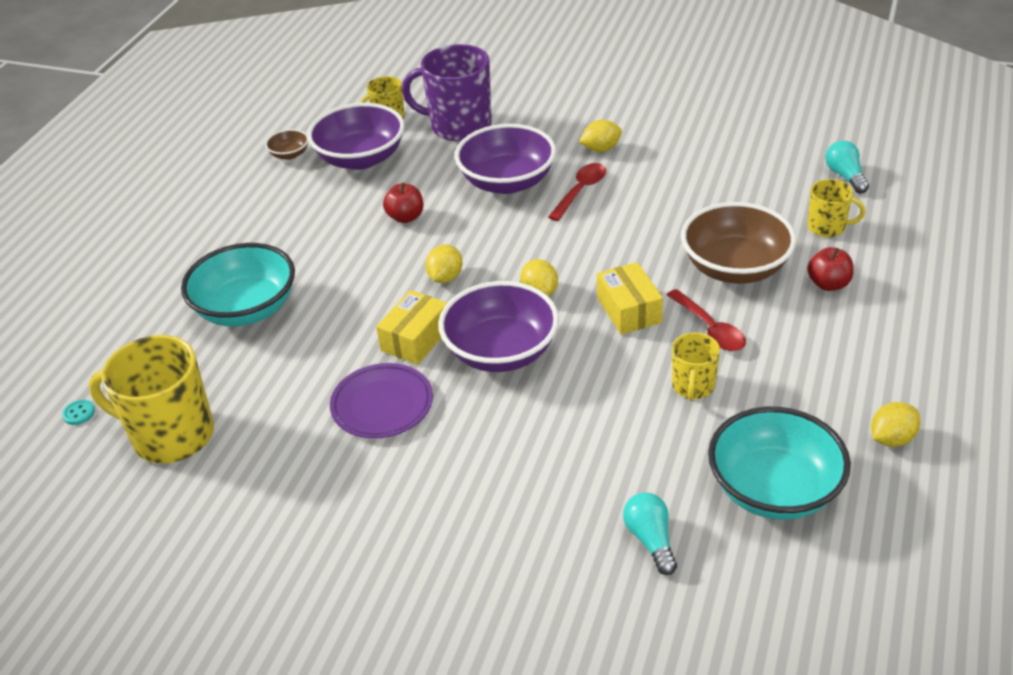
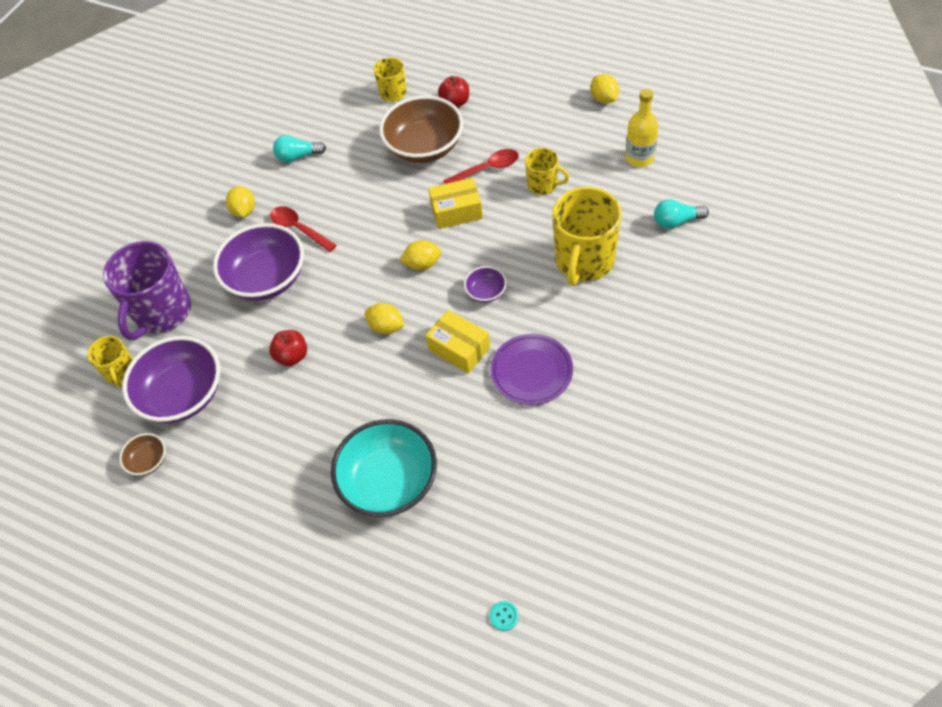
camera: 80 degrees left, 15 degrees up
yellow mug [89,335,214,464] -> yellow mug moved to [552,187,622,286]
purple bowl [438,281,559,372] -> purple bowl [464,266,507,303], size x0.46
turquoise bowl [708,407,851,520] -> yellow bottle [626,89,658,167]
turquoise light bulb [825,140,869,194] -> turquoise light bulb moved to [273,135,326,162]

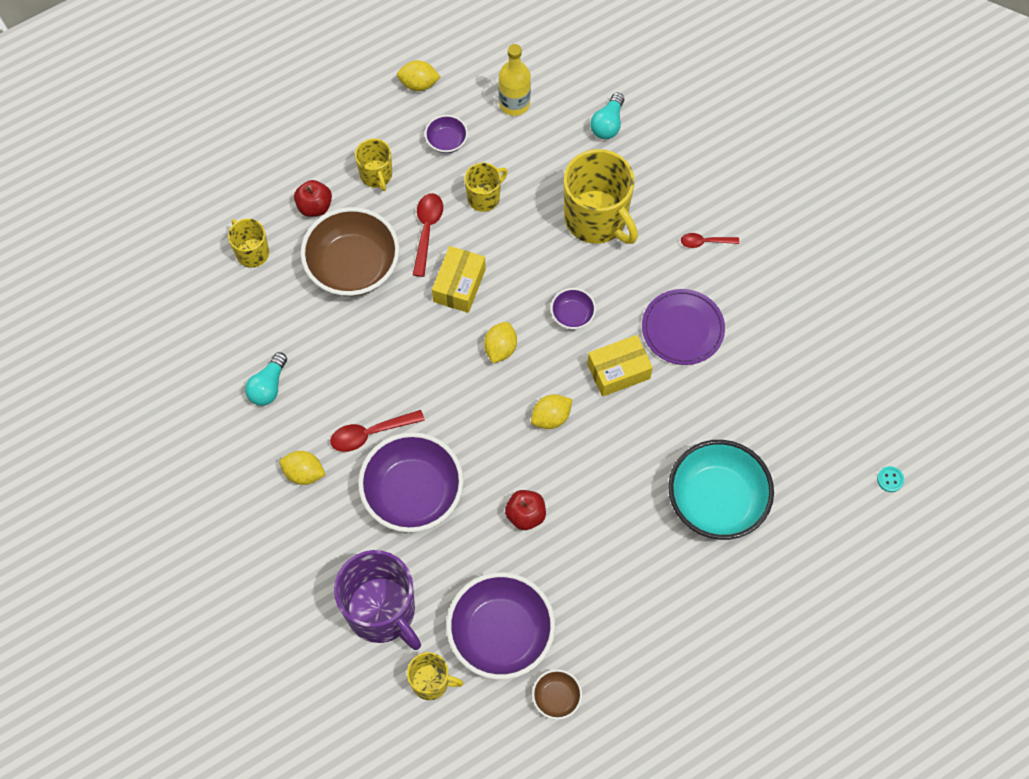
camera: 65 degrees left, 10 degrees up
none -> yellow mug [355,139,392,191]
none -> purple bowl [425,115,468,153]
none -> red spoon [681,233,739,248]

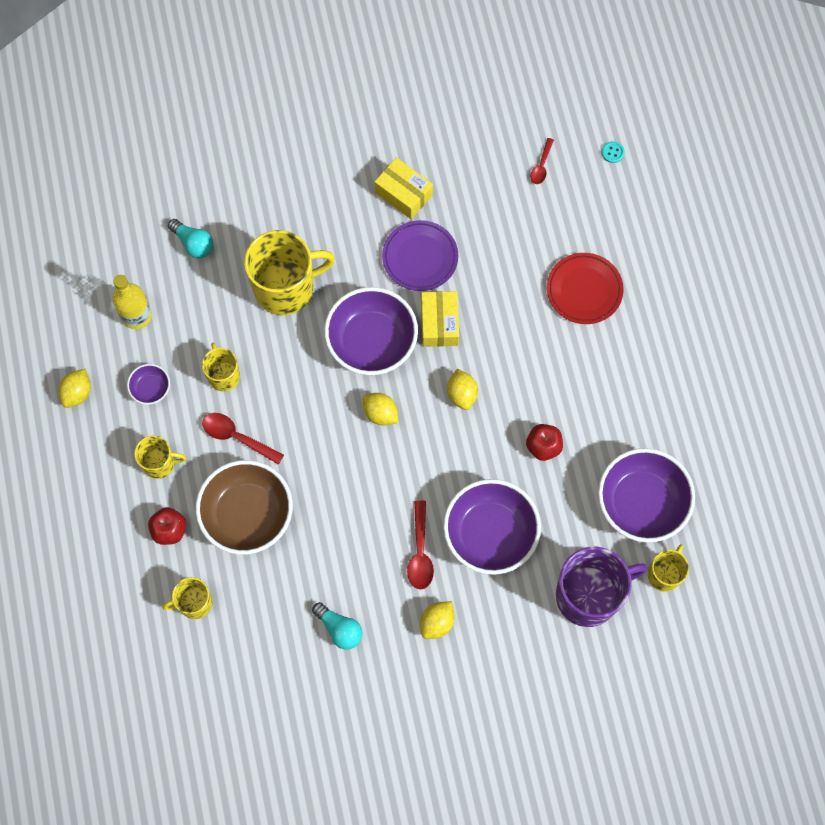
camera: 70 degrees left, 5 degrees up
yellow box [432,246,486,313] -> yellow box moved to [375,157,433,219]
brown bowl [532,669,582,720] -> none
purple bowl [551,288,596,329] -> purple bowl [324,287,418,375], size x2.18
turquoise bowl [668,440,774,540] -> red plate [547,253,624,324]
red spoon [681,233,739,248] -> red spoon moved to [530,138,554,184]

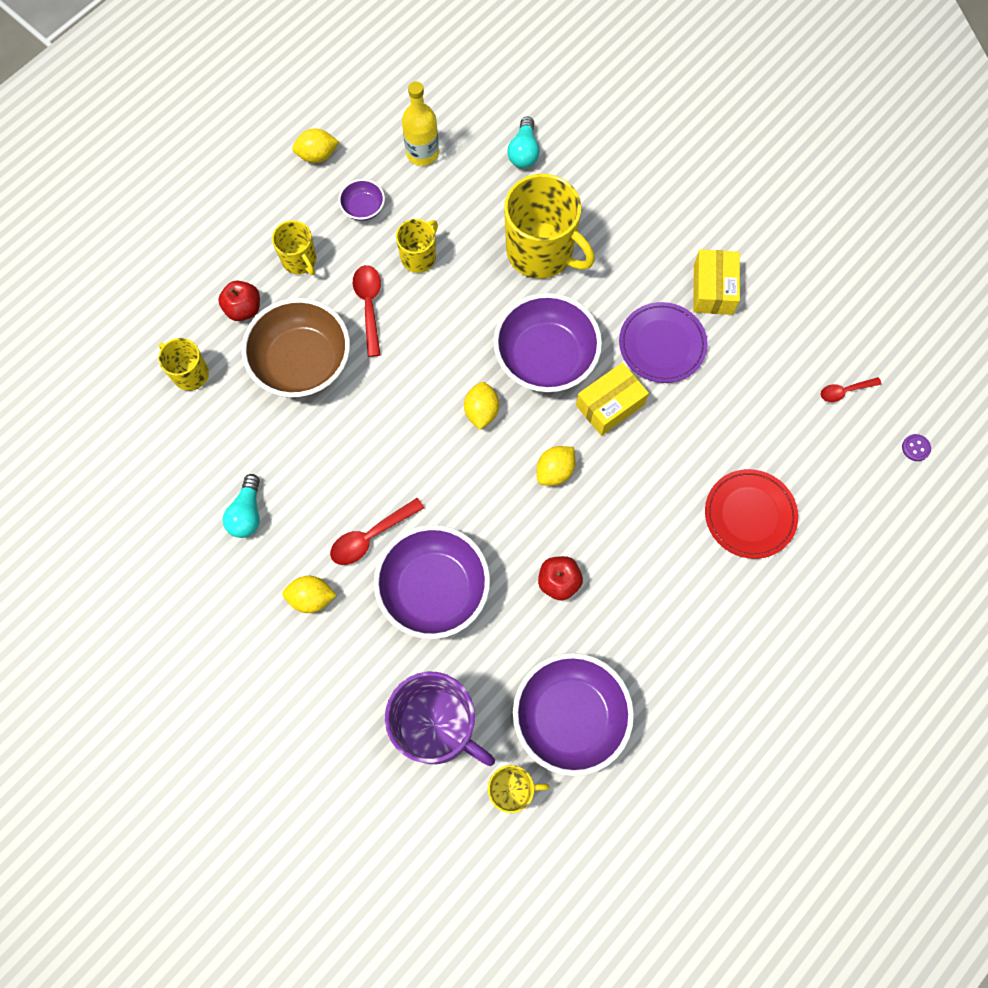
camera: 55 degrees right, 0 degrees up
turquoise button [602,141,625,163] -> purple button [902,434,931,461]

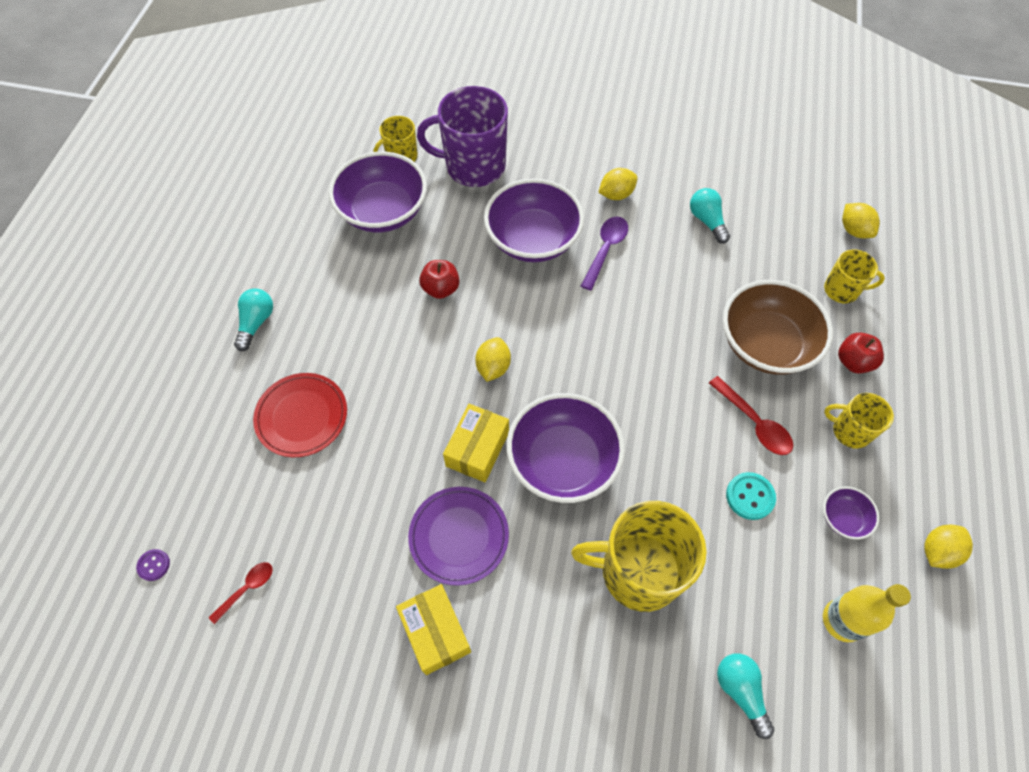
camera: 150 degrees right, 10 degrees down
red spoon [330,498,424,565] -> purple spoon [581,217,628,291]
yellow mug [396,219,438,273] -> turquoise button [726,472,776,520]
yellow lemon [464,382,499,430] -> yellow lemon moved to [842,203,880,238]
none -> turquoise light bulb [234,289,273,351]

